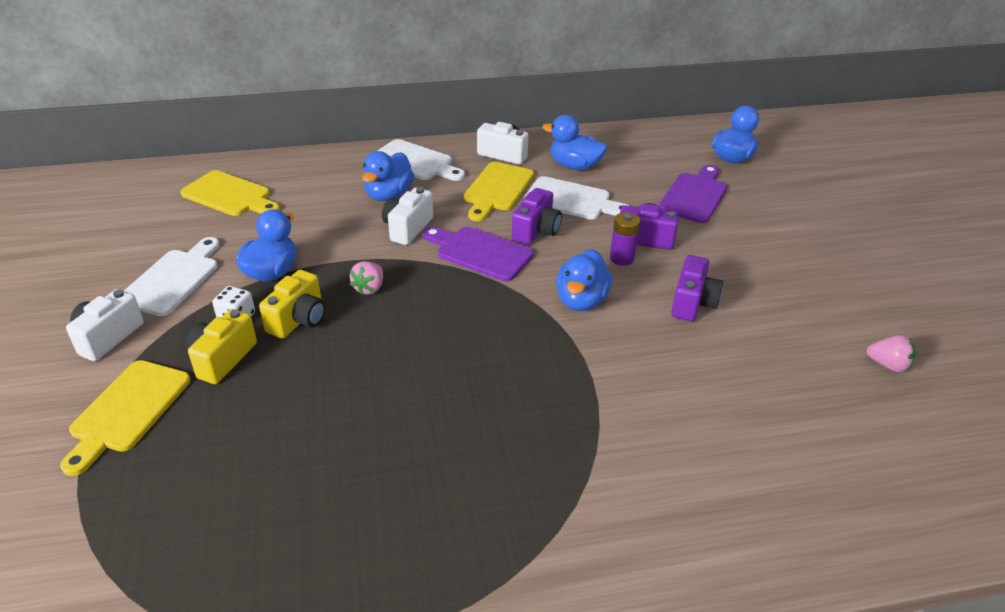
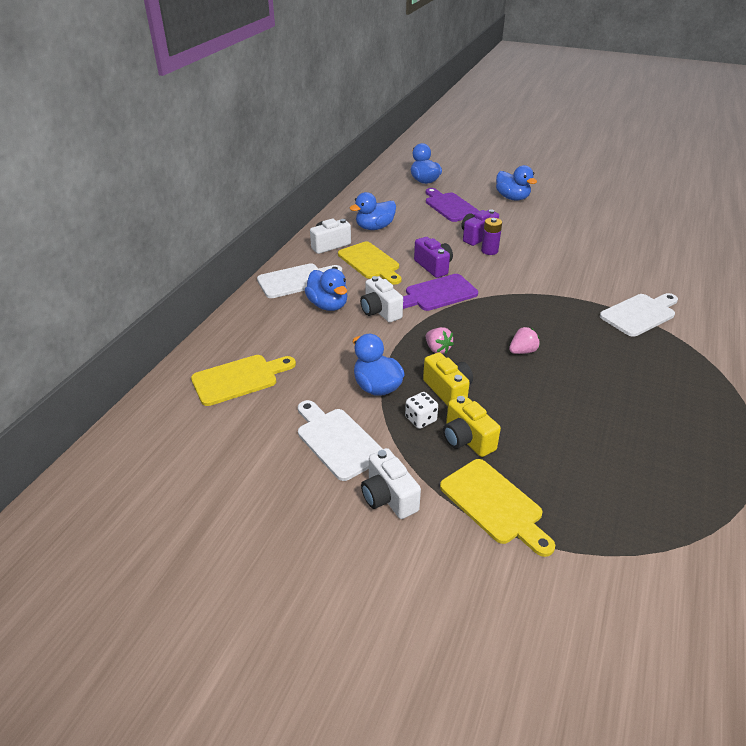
camera: 55 degrees left, 0 degrees up
white cutting board [524,176,629,220] -> white cutting board moved to [600,293,678,337]
blue duck [556,249,613,311] -> blue duck moved to [496,165,537,201]
purple camera [671,255,724,321] -> none
pink strawberry [866,335,916,372] -> pink strawberry moved to [509,327,540,354]

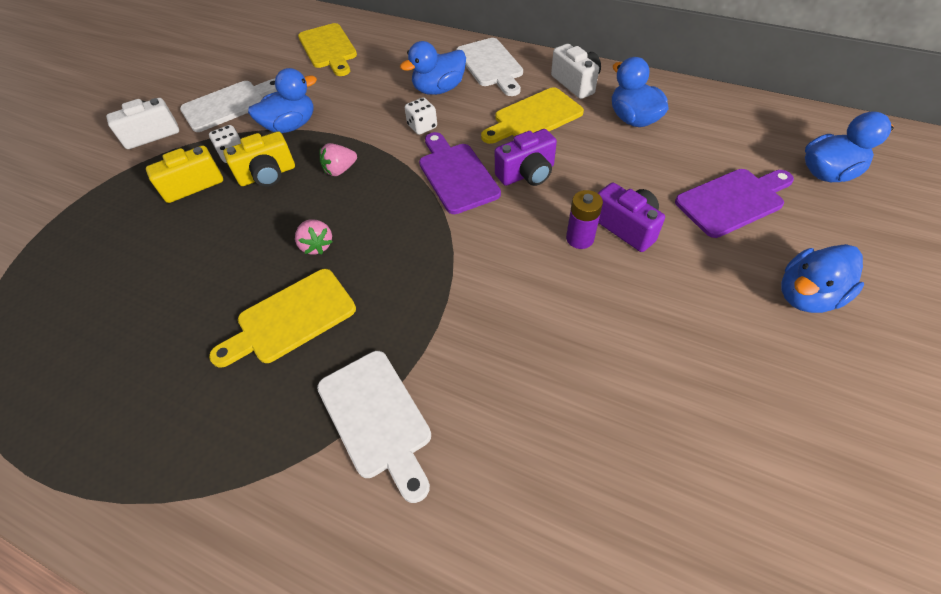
camera: 95 degrees right, 15 degrees up
white camera [360,276,403,322] -> white dice [405,97,437,135]
yellow cutting board [440,459,555,557] -> yellow cutting board moved to [209,269,356,368]

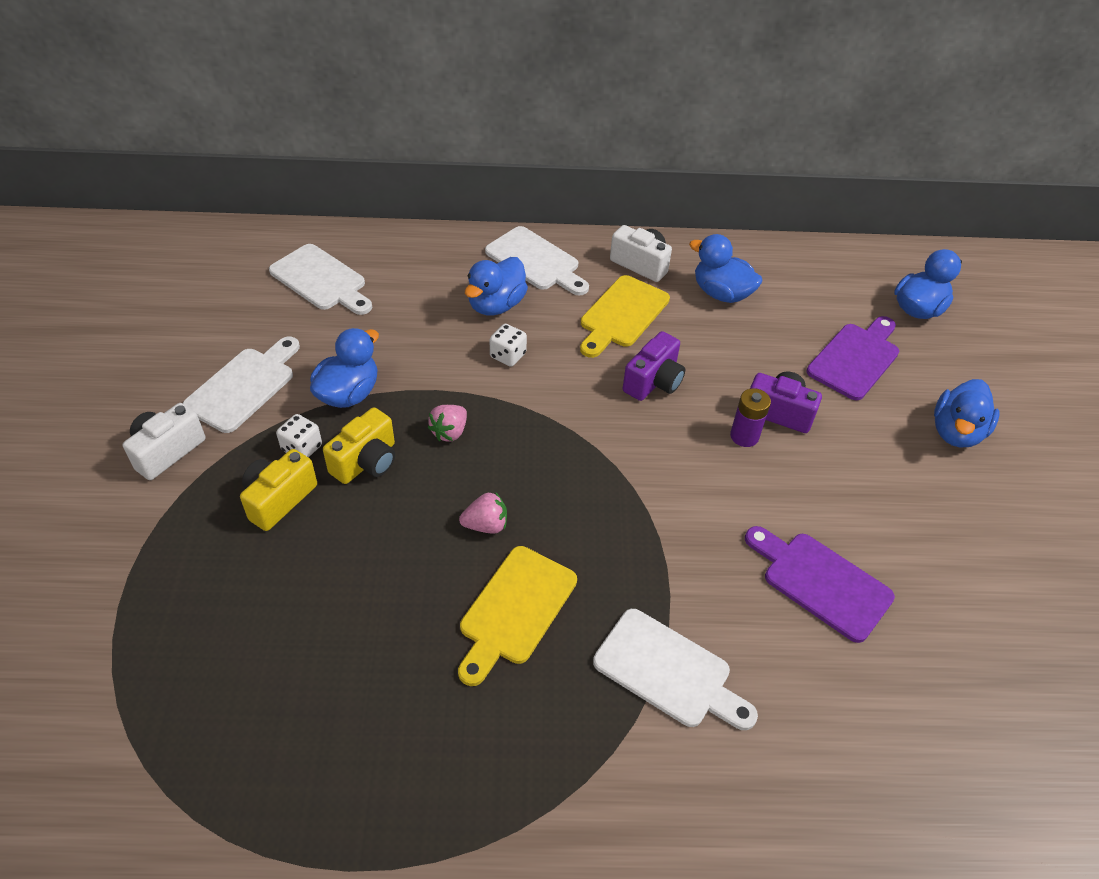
camera: 30 degrees left, 5 degrees down
pink strawberry [295,219,332,255] -> pink strawberry turned 45 degrees counterclockwise [459,492,507,534]
yellow cutting board [298,23,357,76] -> white cutting board [269,244,372,315]
purple cutting board [419,132,501,214] -> purple cutting board moved to [745,526,895,643]

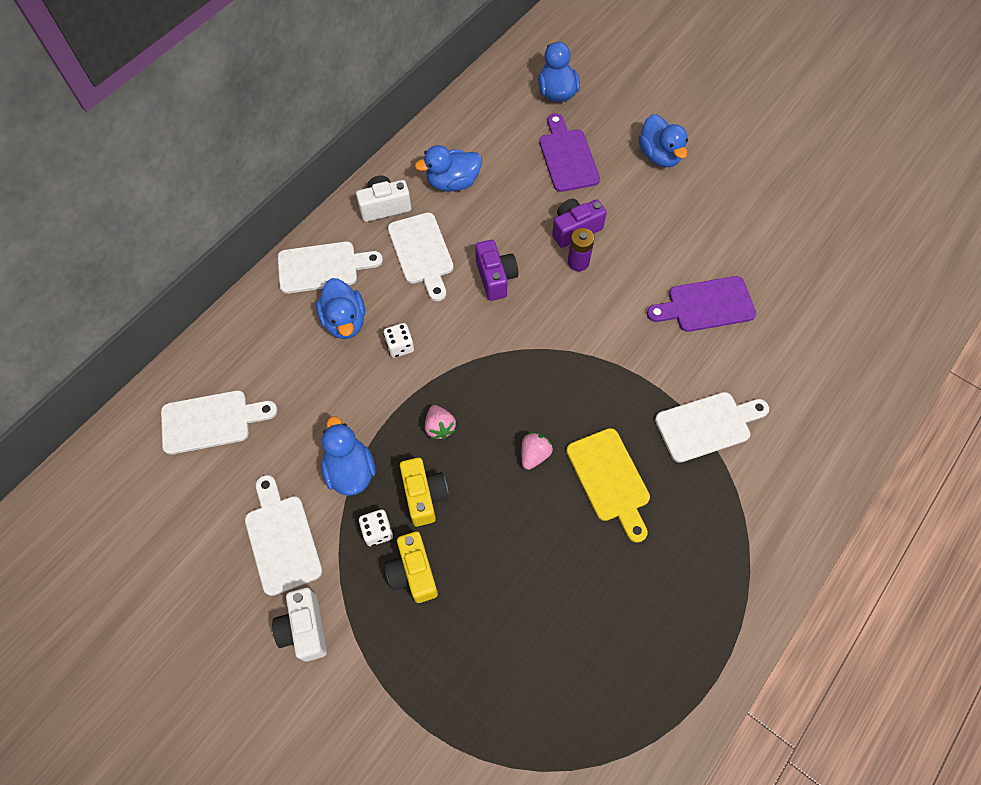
camera: 50 degrees left, 15 degrees up
yellow cutting board [580,275,670,358] -> white cutting board [388,212,454,301]

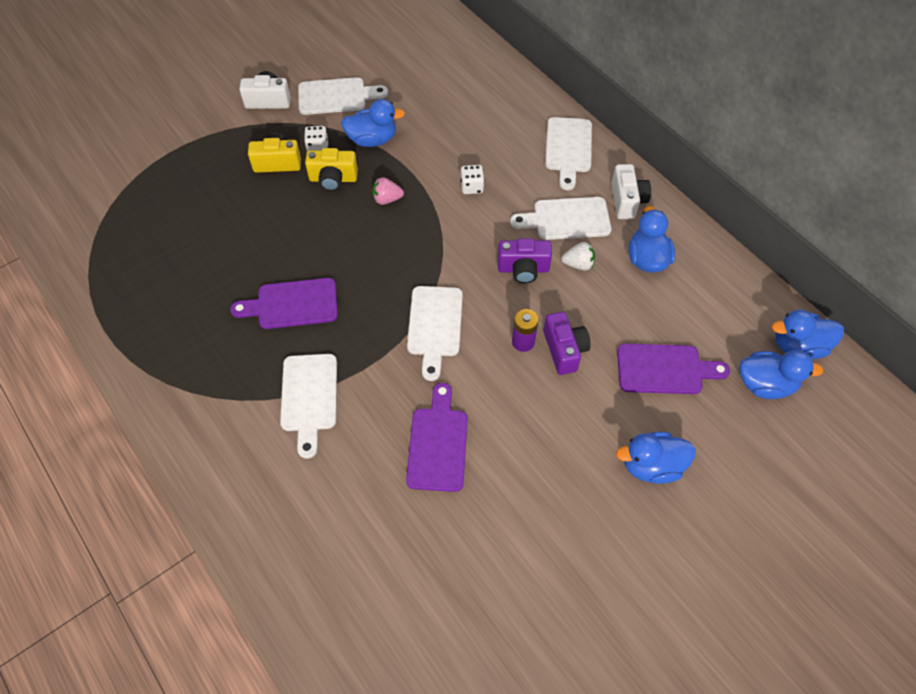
camera: 105 degrees right, 5 degrees down
white cutting board [161,390,278,455] -> white cutting board moved to [407,286,463,381]
blue duck [316,278,365,339] -> blue duck moved to [772,310,844,359]
pink strawberry [521,432,553,470] -> none
yellow cutting board [566,428,650,543] -> purple cutting board [230,278,338,329]
none -> white strawberry [561,242,595,271]

